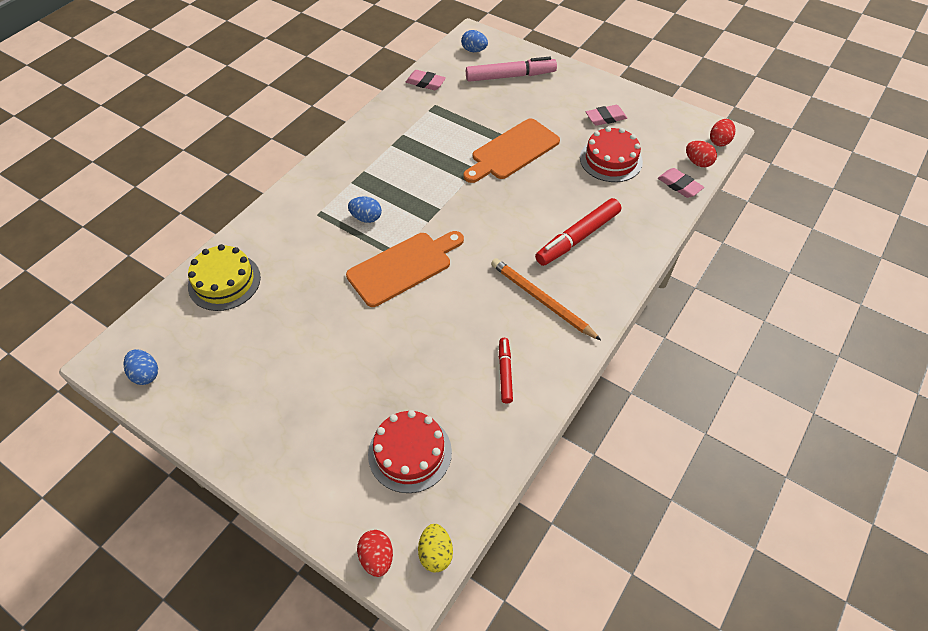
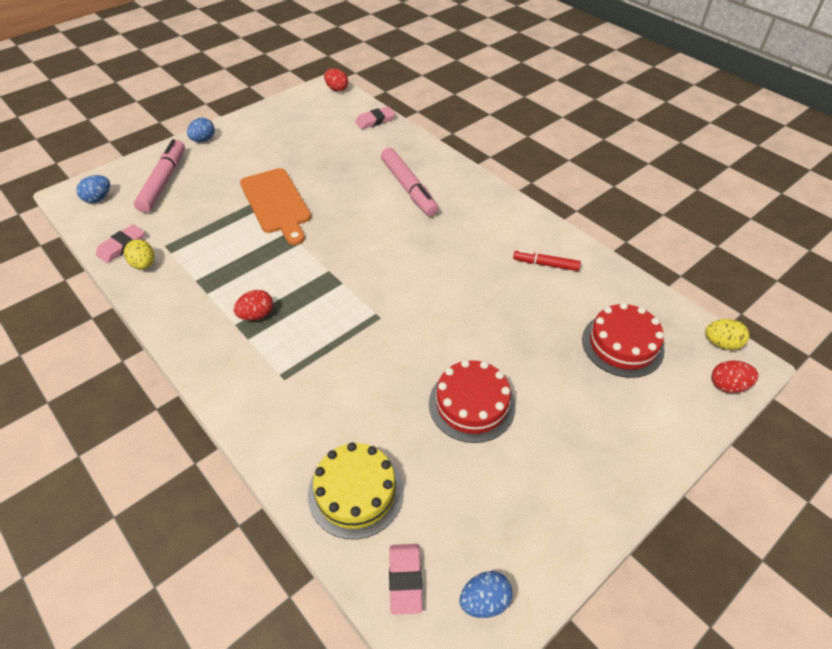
camera: 75 degrees left, 5 degrees down
orange cutting board [346,231,464,307] -> none
blue egg [348,196,382,223] -> blue egg moved to [187,118,215,142]
orange pencil [491,258,601,340] -> none
red marker [535,198,621,266] -> pink marker [381,148,439,216]
red cake [580,127,643,182] -> red cake moved to [429,360,516,443]
pink eraser [586,105,627,126] -> pink eraser moved to [389,544,423,615]
red egg [686,141,717,167] -> red egg moved to [234,290,273,320]
none -> yellow egg [124,240,154,270]

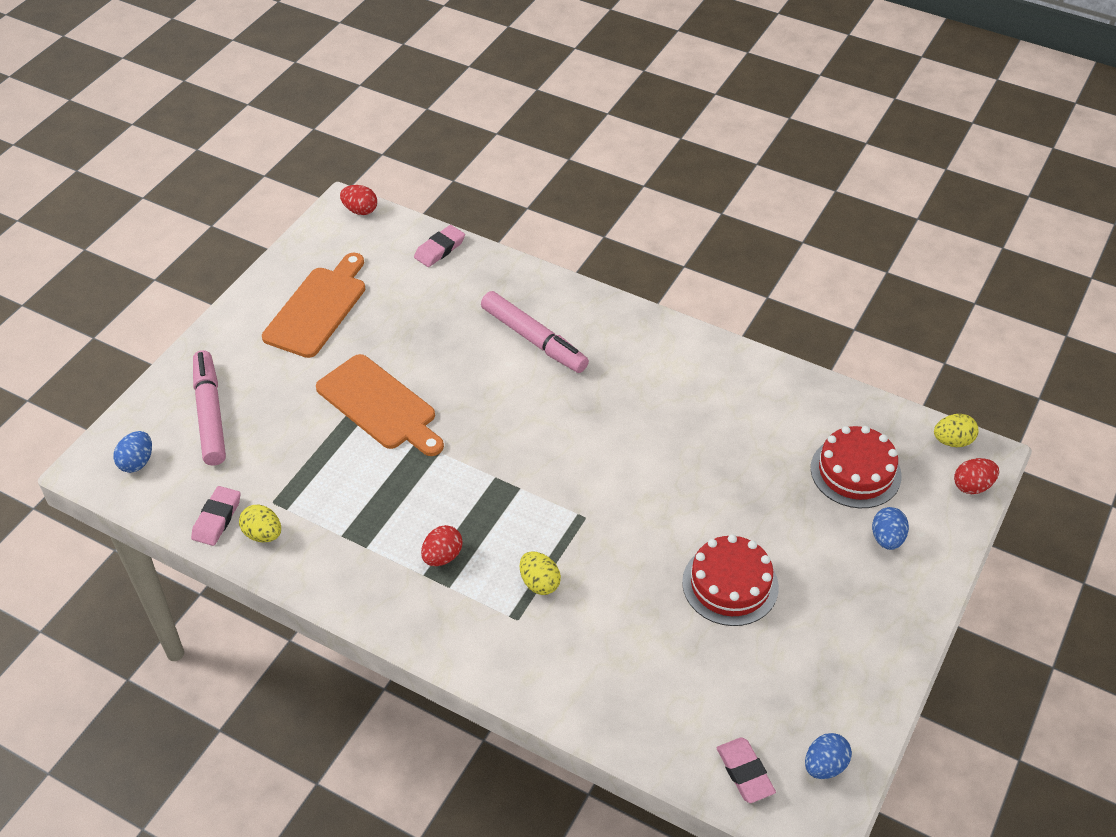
camera: 20 degrees left, 0 degrees up
blue egg [187,118,215,142] -> blue egg moved to [872,507,909,550]
yellow cake [308,442,404,539] -> none
red marker [513,250,581,271] -> none
none -> orange cutting board [262,253,365,358]
none -> yellow egg [520,552,561,595]

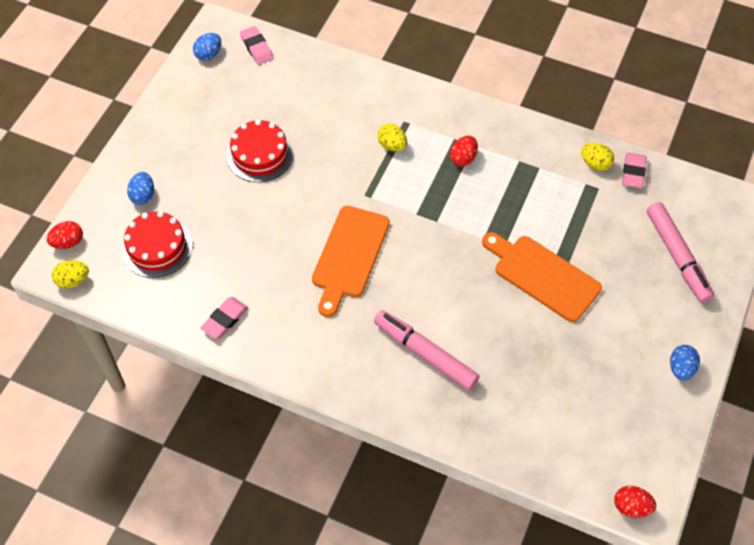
camera: 175 degrees right, 10 degrees up
blue egg [114,431,152,473] -> blue egg moved to [670,345,700,381]
orange cutting board [262,253,365,358] -> orange cutting board moved to [312,206,390,317]
pink eraser [414,225,465,267] -> pink eraser moved to [201,297,248,339]

